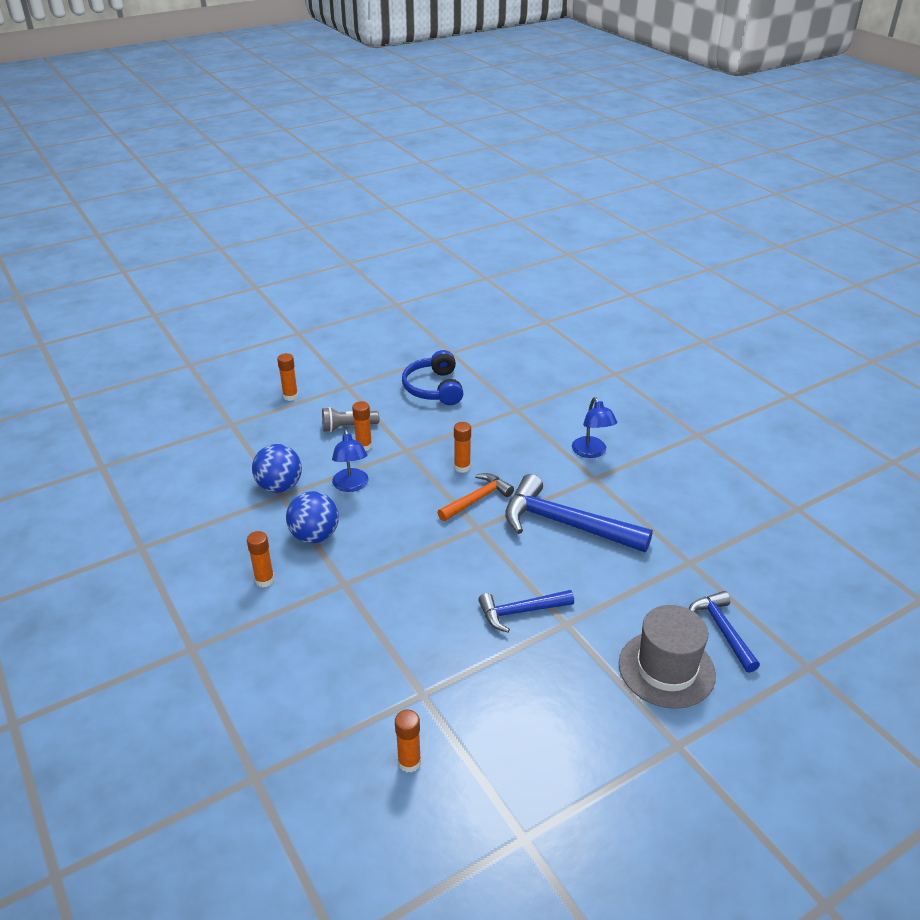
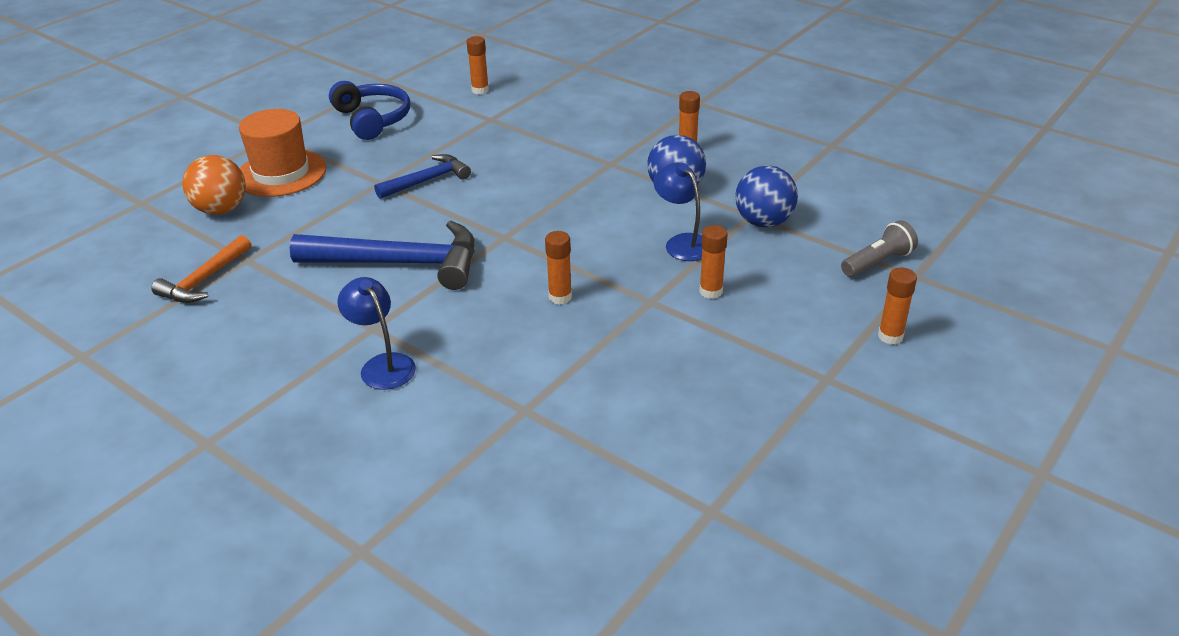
camera: 160 degrees right, 0 degrees up
grey flashlight [322,407,379,432] -> grey flashlight moved to [841,220,918,277]
blue headphones [402,350,464,405] -> blue headphones moved to [329,81,410,140]
orange hammer [437,473,514,521] -> orange hammer moved to [151,235,251,303]
grey hat [619,605,716,709] -> orange hat [239,109,326,197]
blue hammer [689,591,760,673] -> orange ball [182,155,246,215]

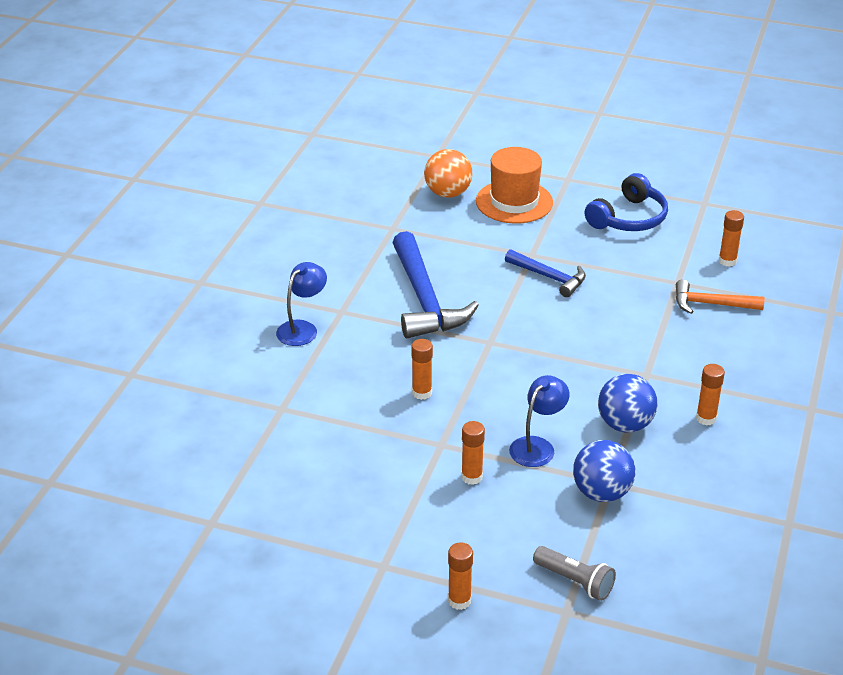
camera: 70 degrees right, 0 degrees up
orange hammer [151,235,251,303] -> orange hammer moved to [676,279,765,314]

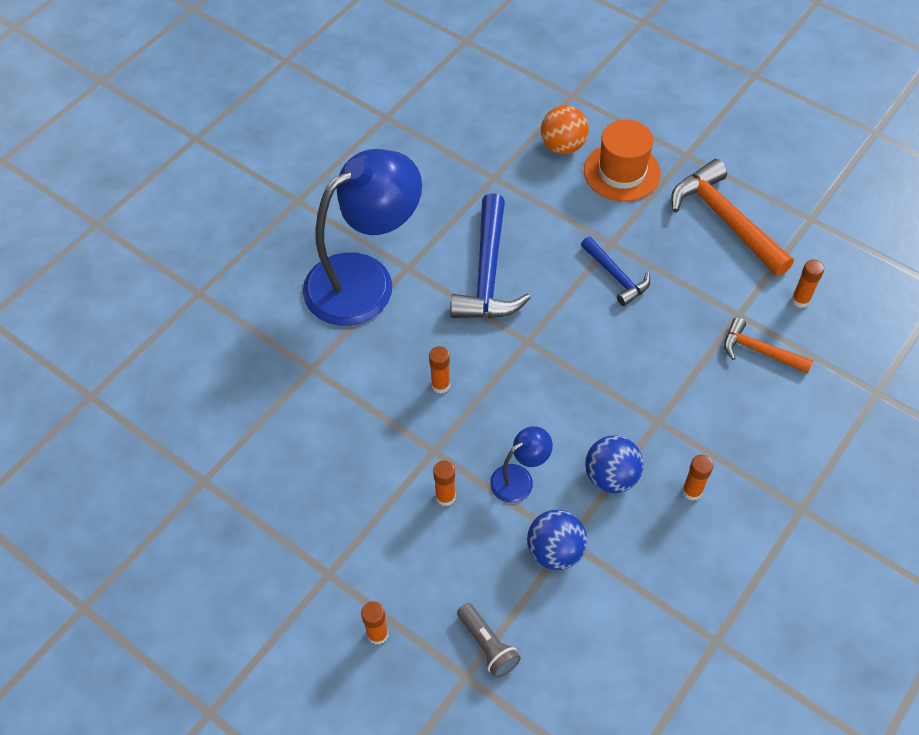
camera: 20 degrees right, 20 degrees up
blue lamp [276,262,327,346] -> blue lamp [303,149,422,326], size x2.32
blue headphones [585,173,668,231] -> orange hammer [671,159,794,276]

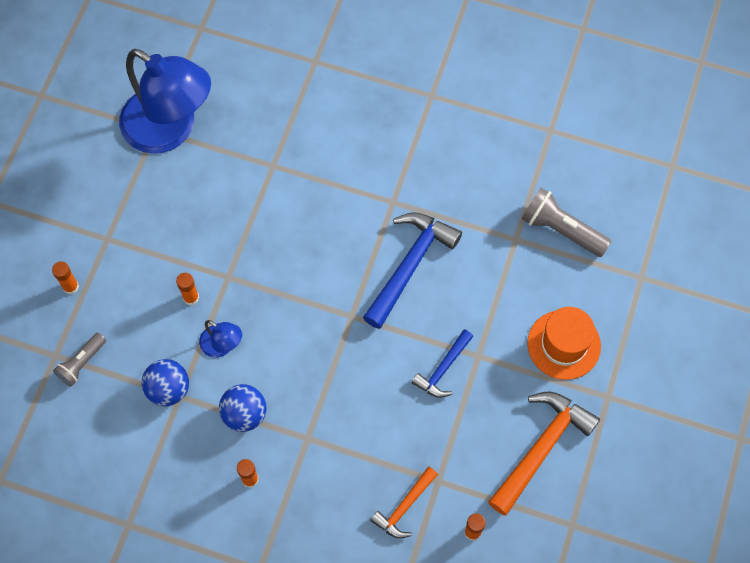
camera: 70 degrees right, 10 degrees up
blue lamp [303,149,422,326] -> blue lamp moved to [119,49,211,154]
orange glue stick [429,346,450,394] -> none
blue hammer [450,193,531,318] -> blue hammer turned 135 degrees clockwise [363,212,462,329]
orange ball [541,105,589,154] -> none
orange hammer [724,317,813,374] -> orange hammer turned 150 degrees counterclockwise [370,467,438,539]
none -> grey flashlight [521,188,611,257]

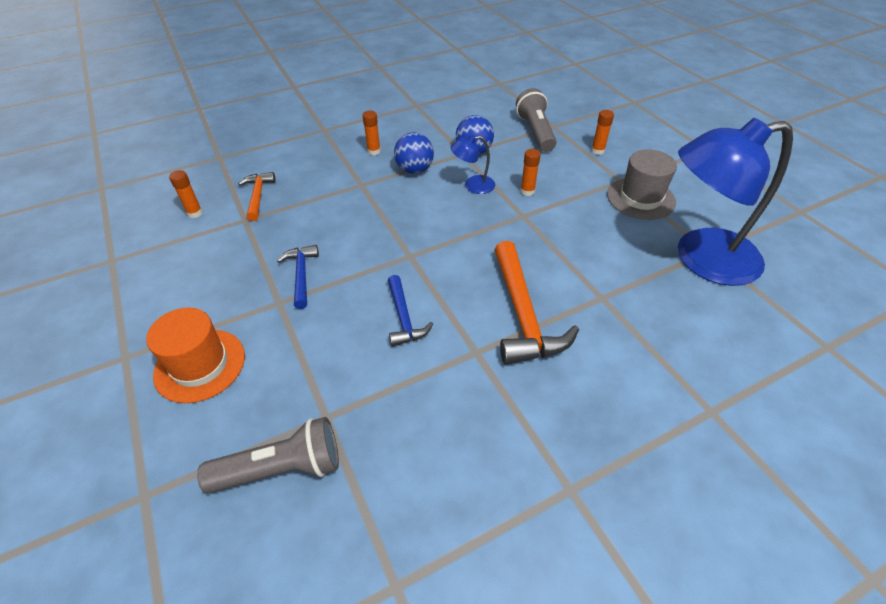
camera: 135 degrees right, 20 degrees down
grey flashlight [53,333,106,387] -> grey flashlight [516,88,557,152], size x1.58
blue hammer [363,212,462,329] -> blue hammer [388,275,433,347], size x0.57
orange hammer [488,392,600,516] -> orange hammer moved to [494,241,579,365]
none -> grey hat [607,149,677,220]

